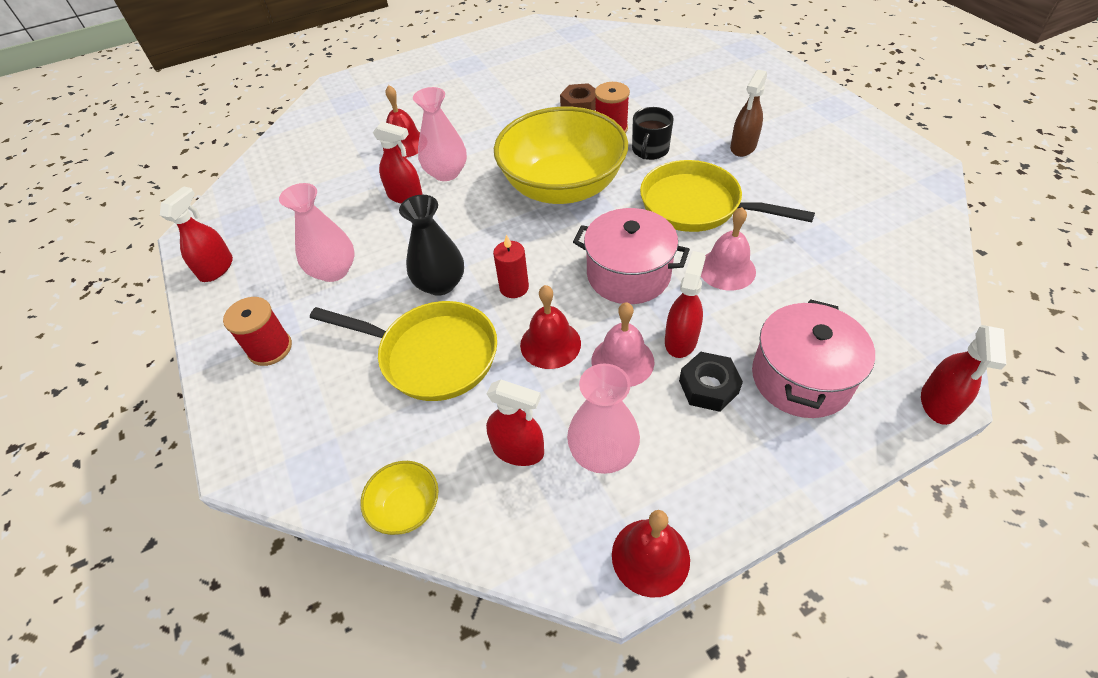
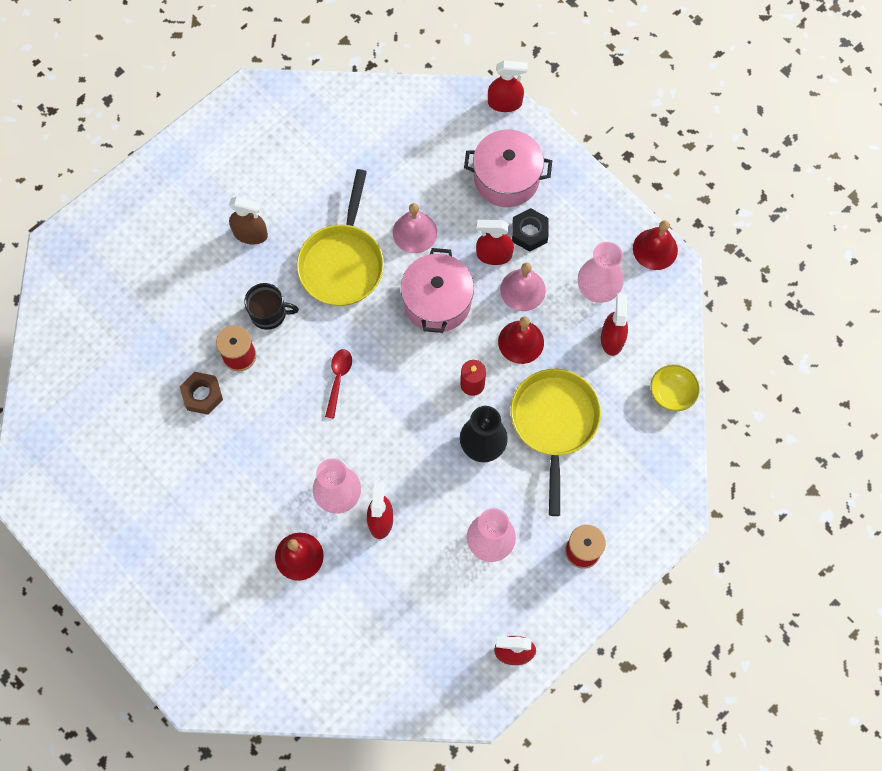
camera: 110 degrees left, 20 degrees up
yellow bowl [494,107,628,204] -> red spoon [325,349,352,419]

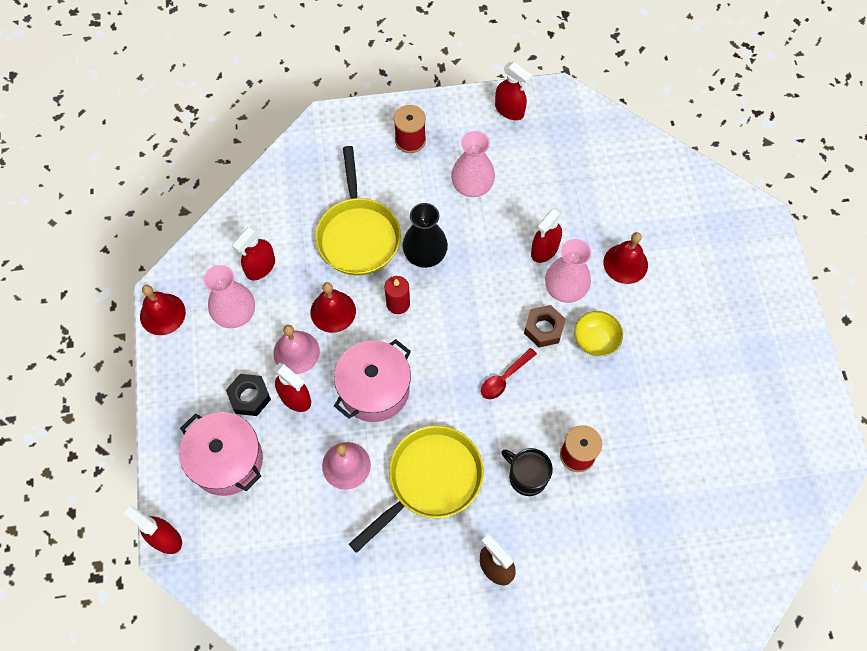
camera: 145 degrees left, 5 degrees down
brown nut [179,372,223,415] -> brown nut moved to [524,305,566,347]
yellow pan [510,369,601,516] -> yellow pan turned 45 degrees counterclockwise [316,146,401,276]
yellow bowl [650,364,700,411] -> yellow bowl moved to [574,311,623,356]

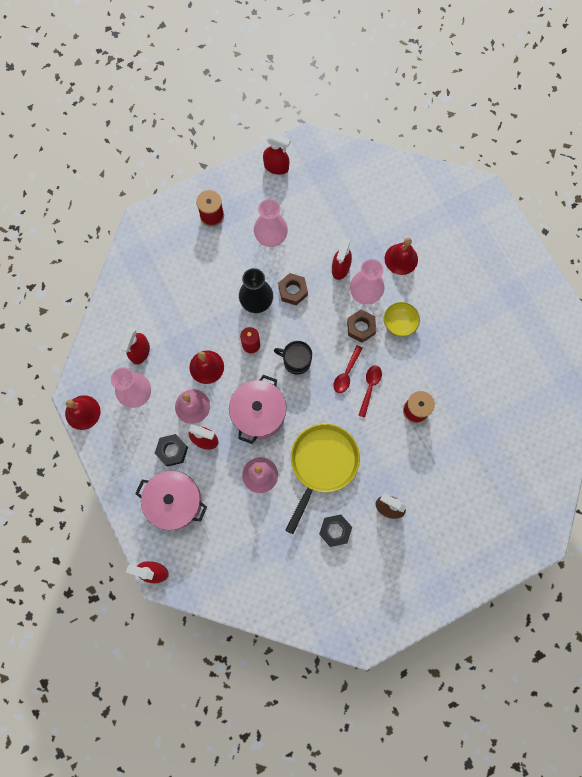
camera: 20 degrees left, 10 degrees up
yellow pan [316,146,401,276] -> none
black mug [502,448,553,496] -> black mug moved to [274,341,312,375]
none -> brown nut [278,273,308,305]
none -> black nut [319,515,352,547]
none -> red spoon [358,365,382,418]

